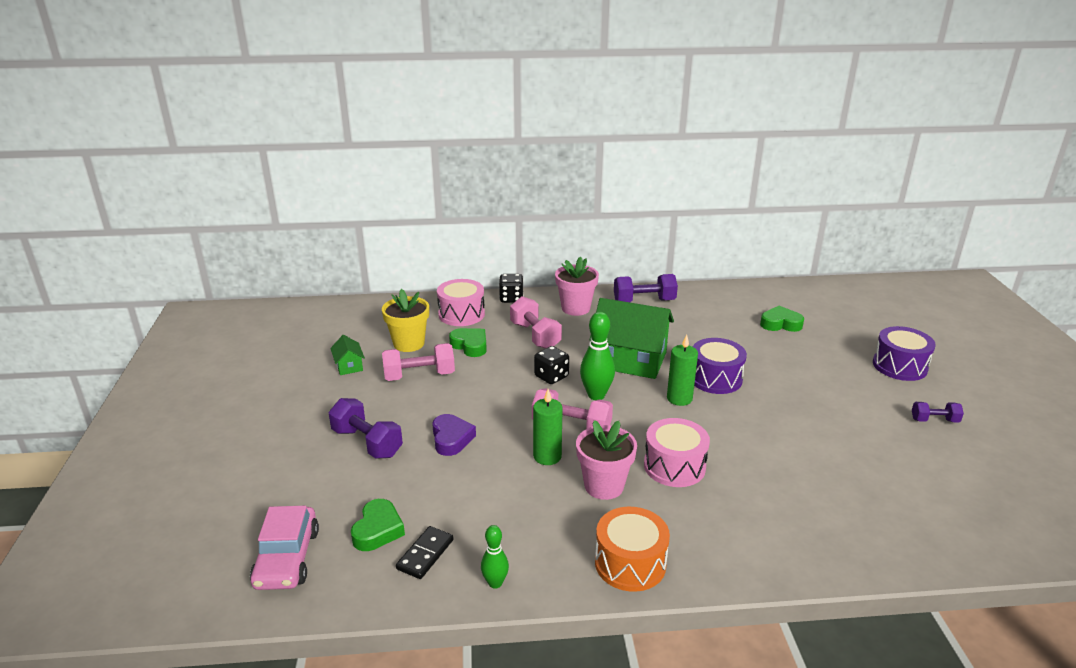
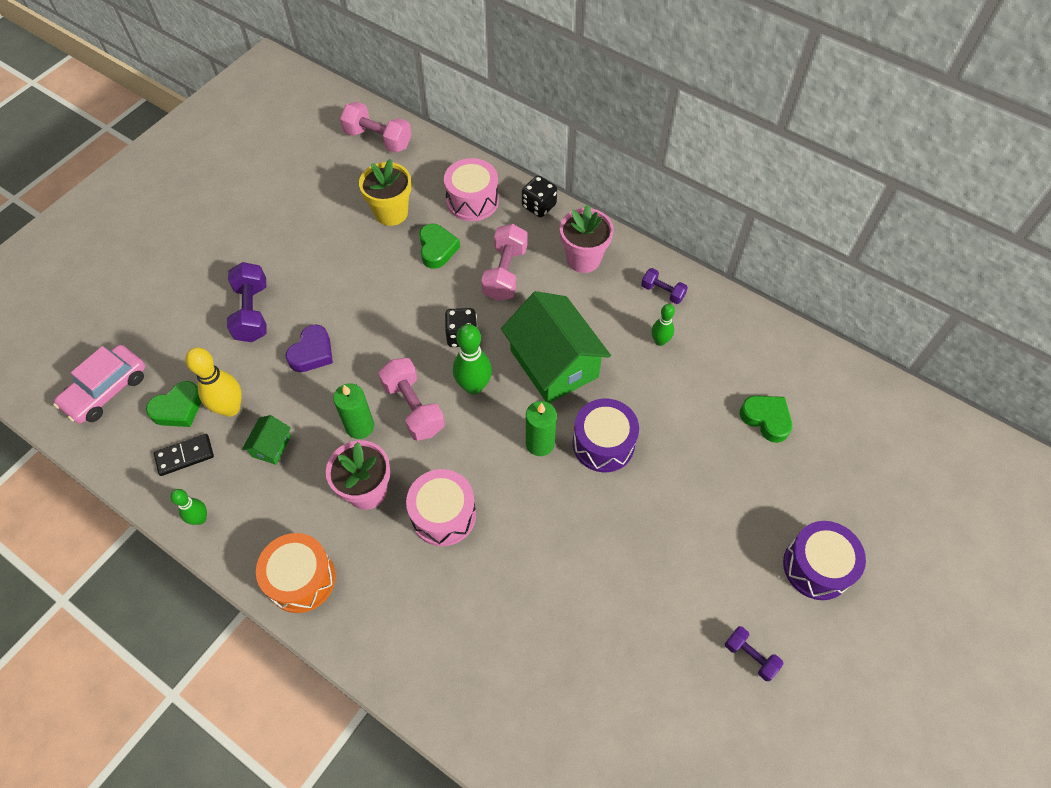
camera: 40 degrees right, 30 degrees up
green house [330,335,365,375] -> green house moved to [242,415,291,465]
pink dumbbell [382,343,455,381] -> pink dumbbell moved to [340,102,412,153]
purple dumbbell [614,274,678,302] -> purple dumbbell [641,268,688,304], size x0.58
none -> yellow bowling pin [185,347,242,417]
none -> green bowling pin [652,304,675,346]

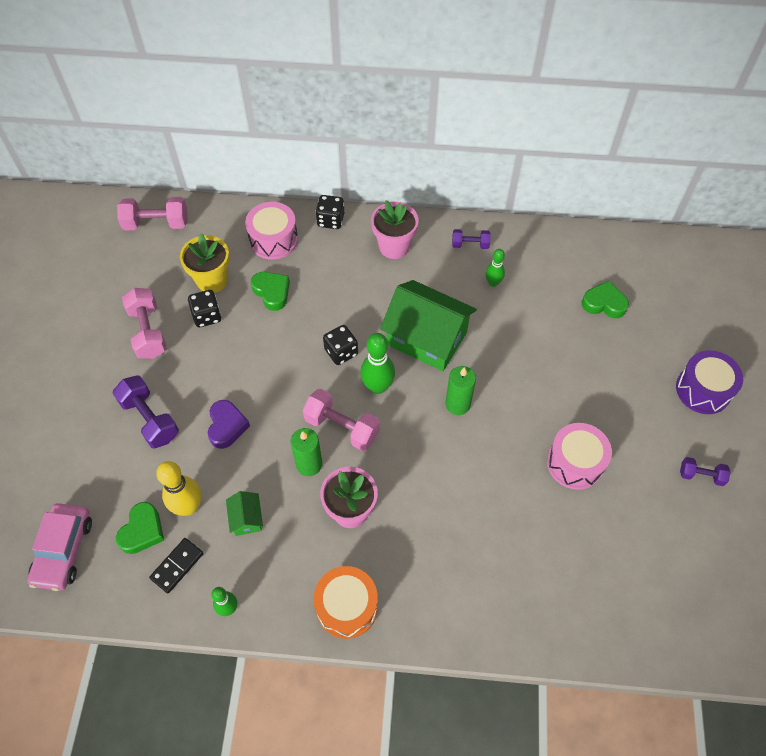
camera: 30 degrees left, 0 degrees up
pink drum [406,469,476,546] -> pink drum moved to [547,423,612,490]
pink dumbbell [481,224,528,301] -> pink dumbbell moved to [122,288,167,359]
purple drum [573,398,639,472] -> none
none -> black dice [188,290,222,327]

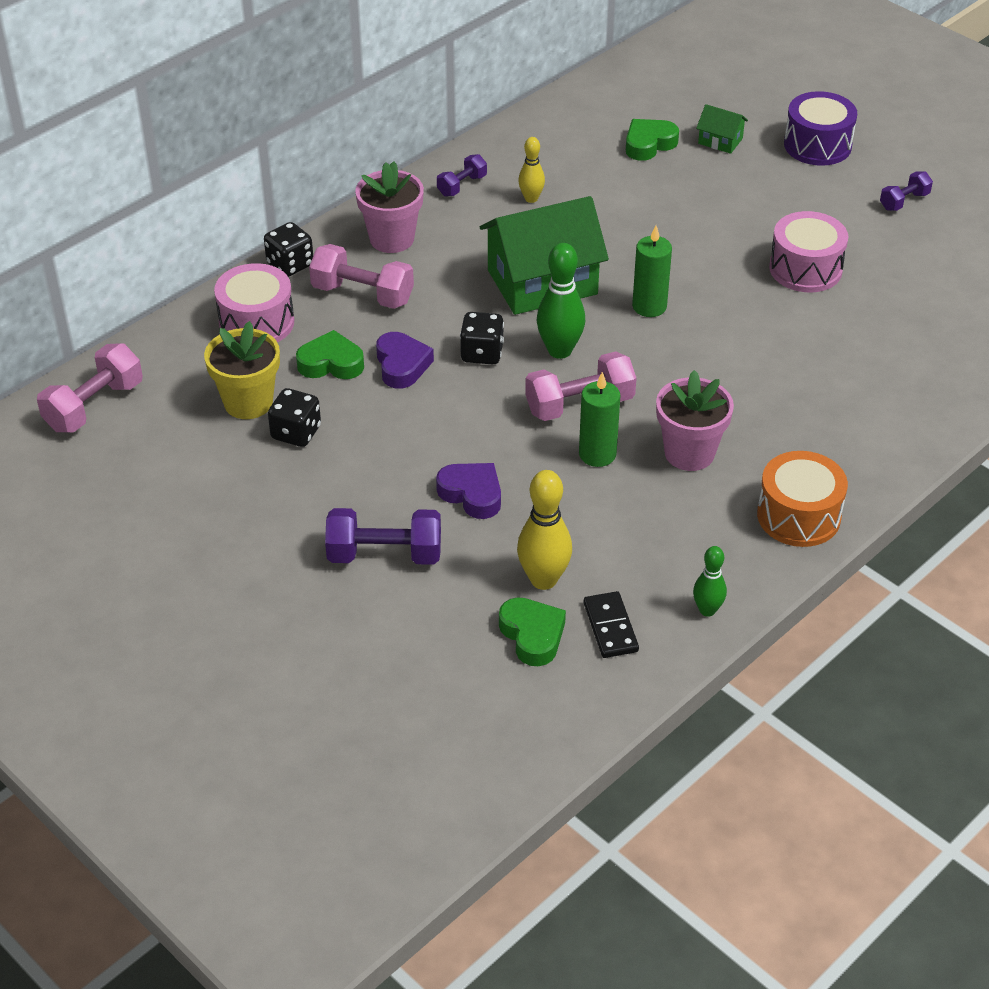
camera: 50 degrees left, 15 degrees down
pink car [27,503,92,591] -> none
pink dumbbell [122,288,167,359] -> pink dumbbell moved to [309,244,414,309]
green house [226,491,263,536] -> green house moved to [696,104,748,154]
green bowling pin [485,249,505,287] -> yellow bowling pin [518,137,545,203]
none -> purple heart [376,332,434,389]

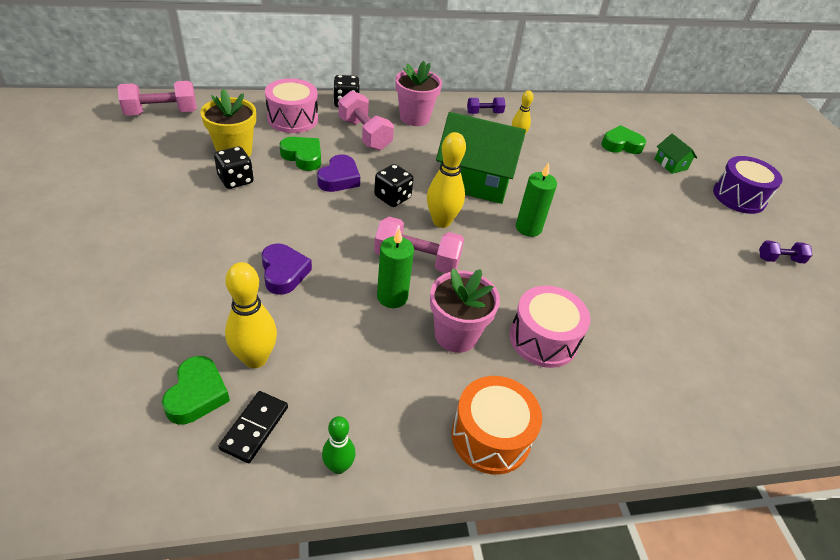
camera: 30 degrees right, 0 degrees up
purple dumbbell [325,508,441,565] -> none
green bowling pin [537,243,585,359] -> yellow bowling pin [427,132,466,228]
pink drum [769,211,848,292] -> pink drum moved to [510,286,590,368]

